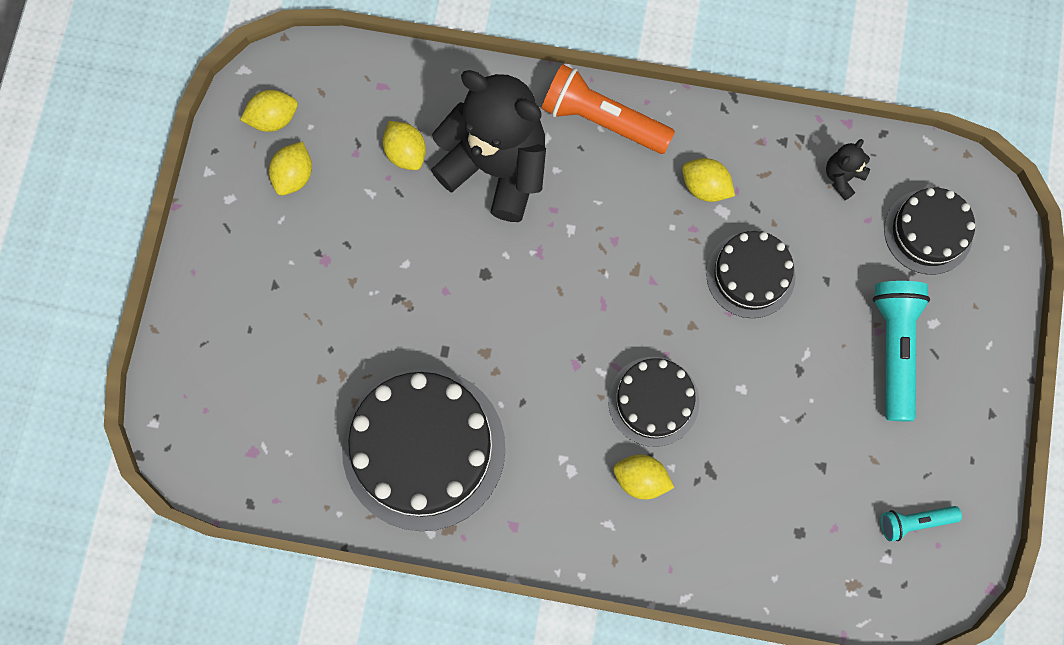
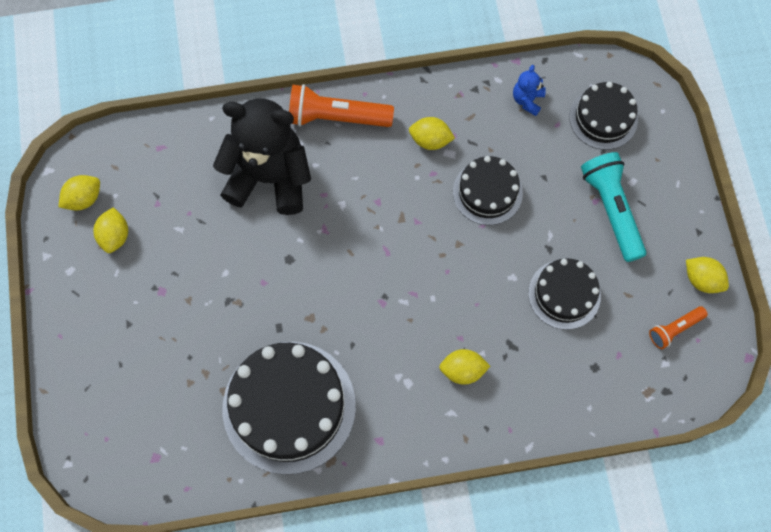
camera: 20 degrees left, 5 degrees down
yellow lemon [383,121,426,170] -> yellow lemon moved to [686,257,729,293]
black cake [608,357,699,447] -> black cake moved to [528,258,601,330]
black teddy bear [826,139,870,200] -> blue teddy bear [513,65,546,116]
turquoise flashlight [881,506,962,542] -> orange flashlight [649,306,708,349]

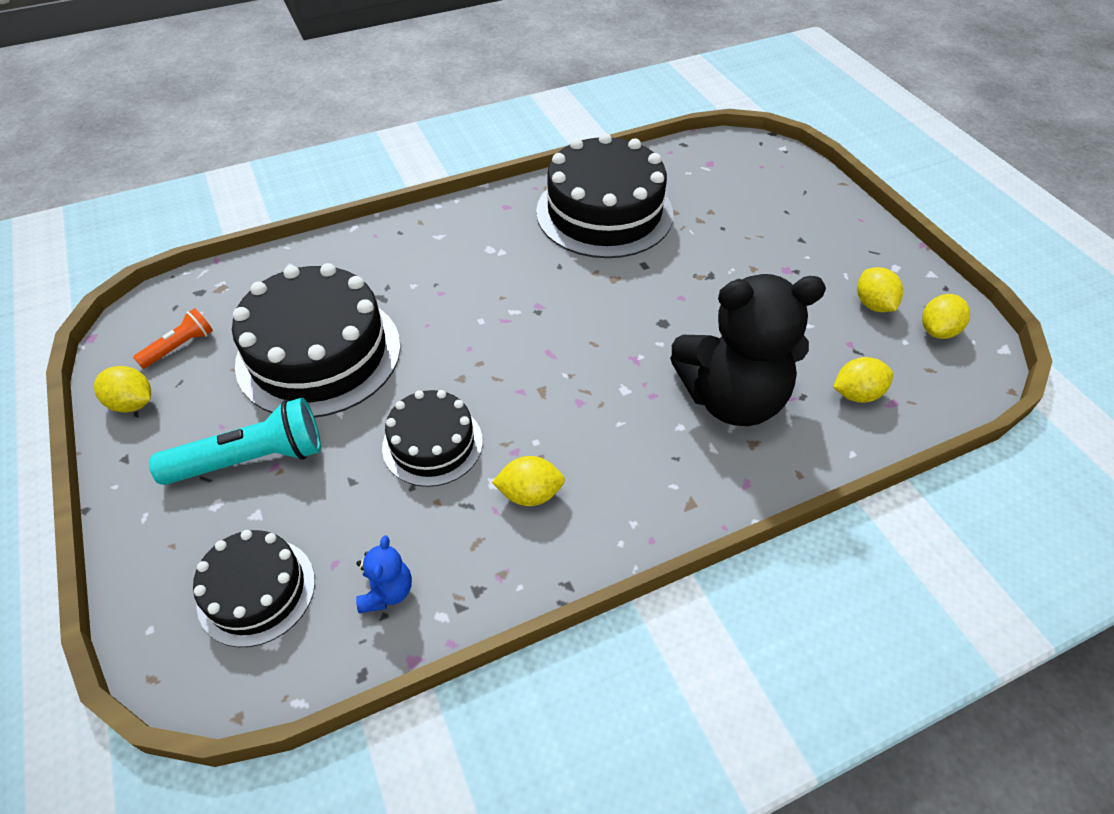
camera: 165 degrees right, 20 degrees down
orange flashlight [289,84,394,127] -> none
yellow lemon [439,349,490,385] -> yellow lemon moved to [833,357,893,403]
black cake [528,258,601,330] -> black cake [232,263,401,418], size x1.78
turquoise flashlight [581,152,646,262] -> turquoise flashlight turned 75 degrees counterclockwise [149,398,321,485]

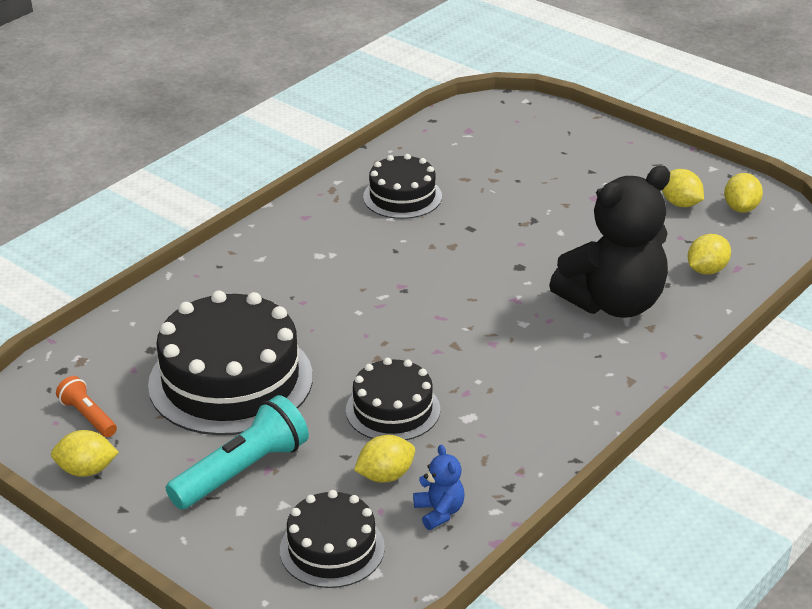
camera: 25 degrees left, 15 degrees down
orange flashlight [133,308,213,369] -> orange flashlight turned 60 degrees counterclockwise [56,376,117,437]
yellow lemon [492,456,565,506] -> yellow lemon moved to [354,435,415,482]
black cake [536,133,673,258] -> black cake [363,154,442,219], size x0.56

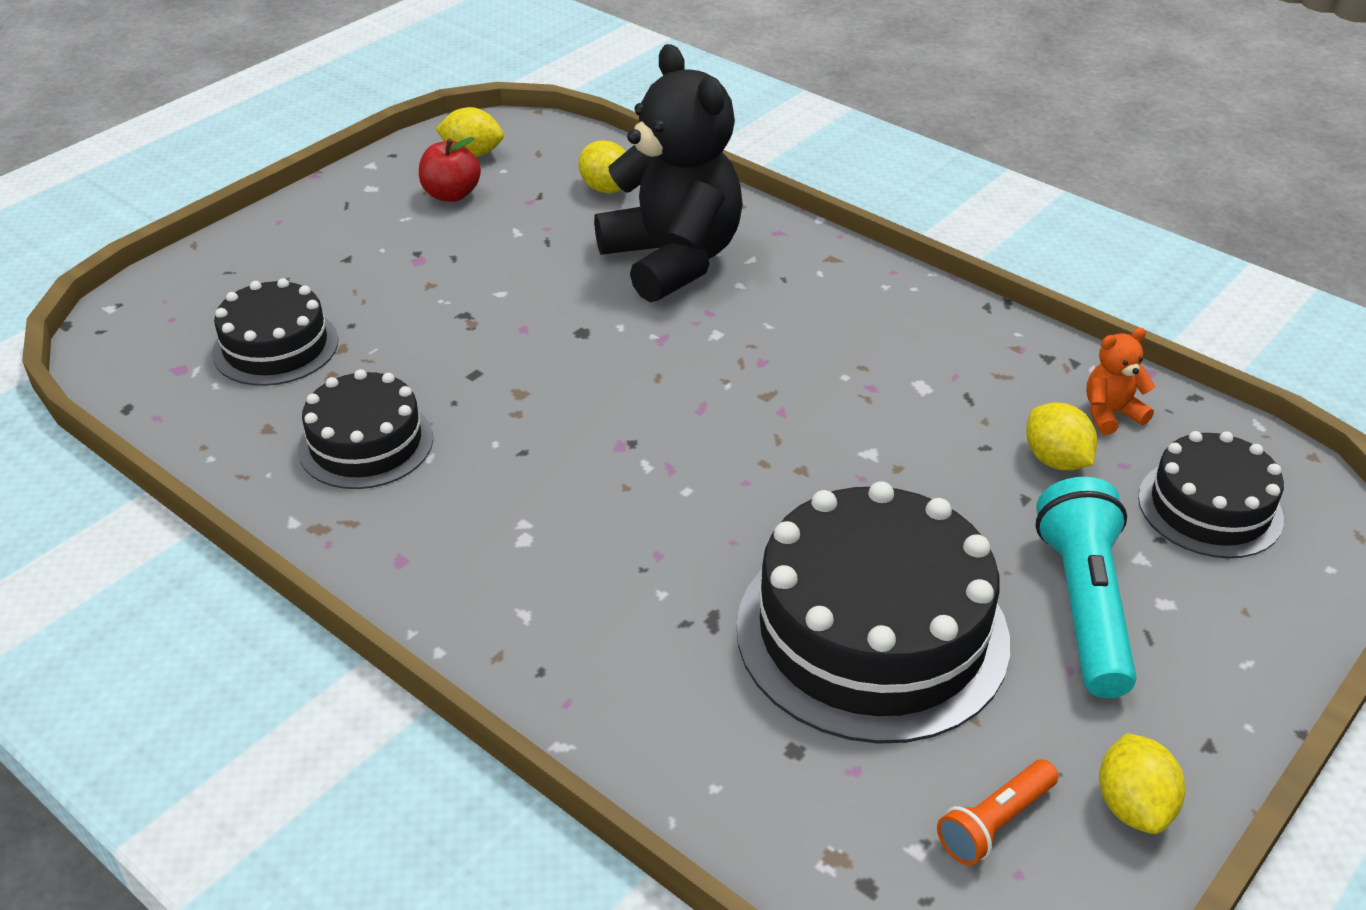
camera: 90 degrees left, 5 degrees up
turquoise flashlight [166,395,309,510] -> turquoise flashlight turned 45 degrees clockwise [1035,477,1137,698]
black cake [346,358,440,440] -> black cake moved to [212,278,338,386]
blue teddy bear [413,445,465,530] -> orange teddy bear [1086,328,1155,435]
yellow lemon [662,169,704,207] -> red apple [419,137,481,202]

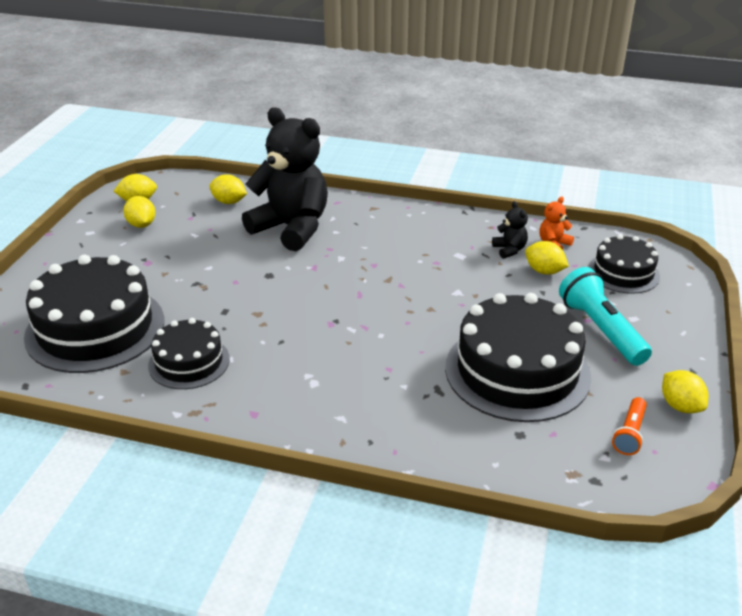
camera: 25 degrees left, 5 degrees down
black cake [212,278,338,386] -> black cake [24,254,164,373], size x1.78
red apple [419,137,481,202] -> yellow lemon [123,196,155,228]
none -> black teddy bear [492,201,528,259]

